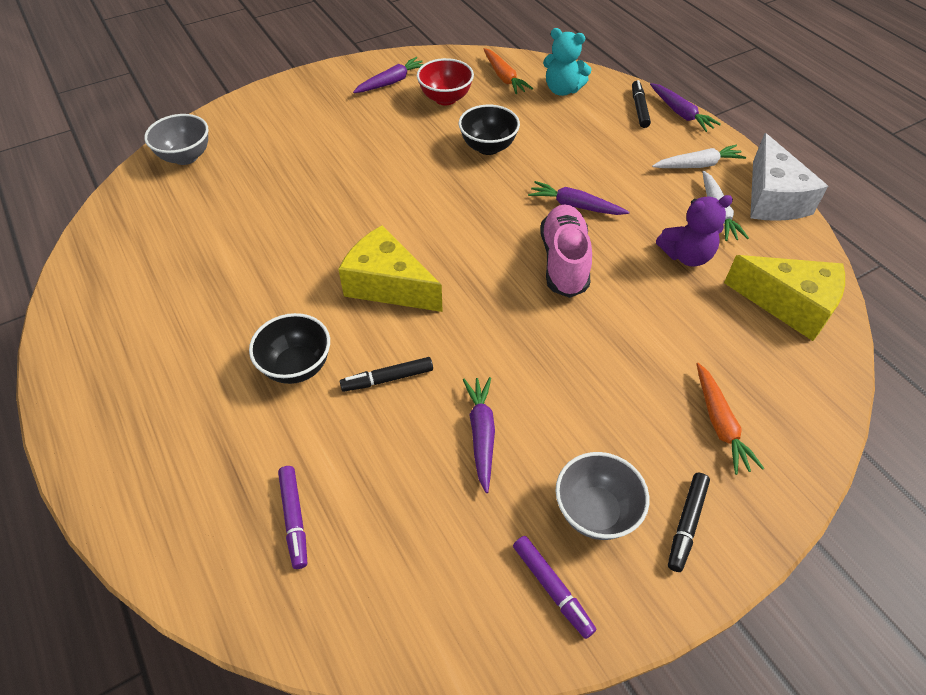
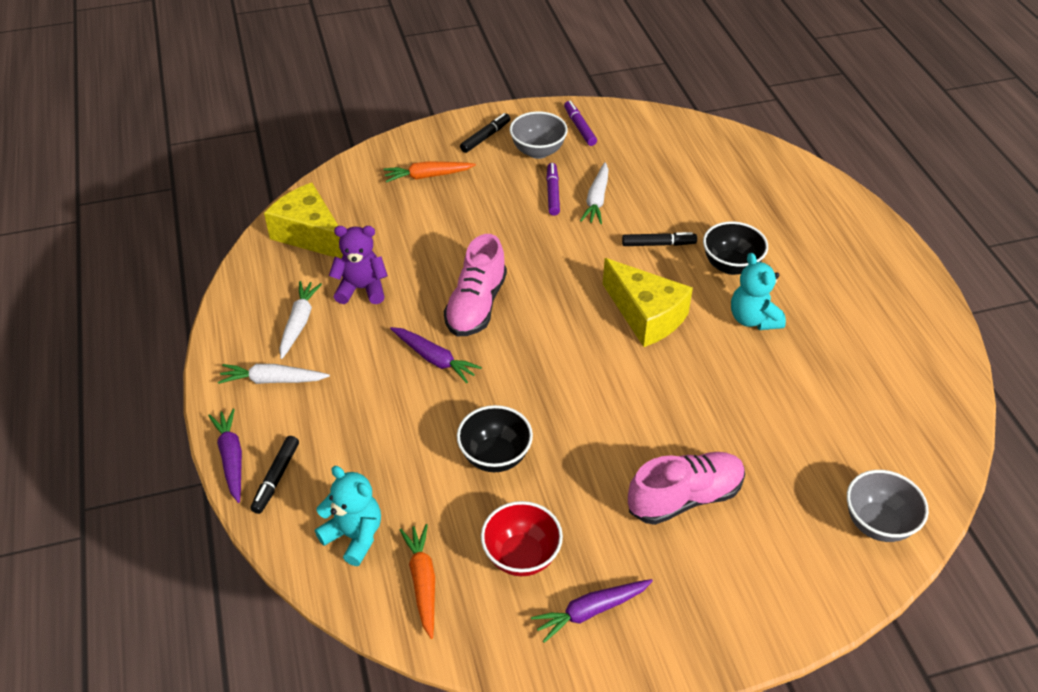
camera: 165 degrees left, 5 degrees down
purple marker [278,466,307,569] -> purple marker moved to [546,163,560,216]
purple carrot [463,377,495,493] -> white carrot [580,162,608,224]
orange carrot [697,363,764,475] -> orange carrot turned 105 degrees counterclockwise [383,161,476,183]
white cheese [750,133,828,221] -> none
none -> pink shoe [628,452,745,525]
none -> turquoise teddy bear [731,253,786,330]

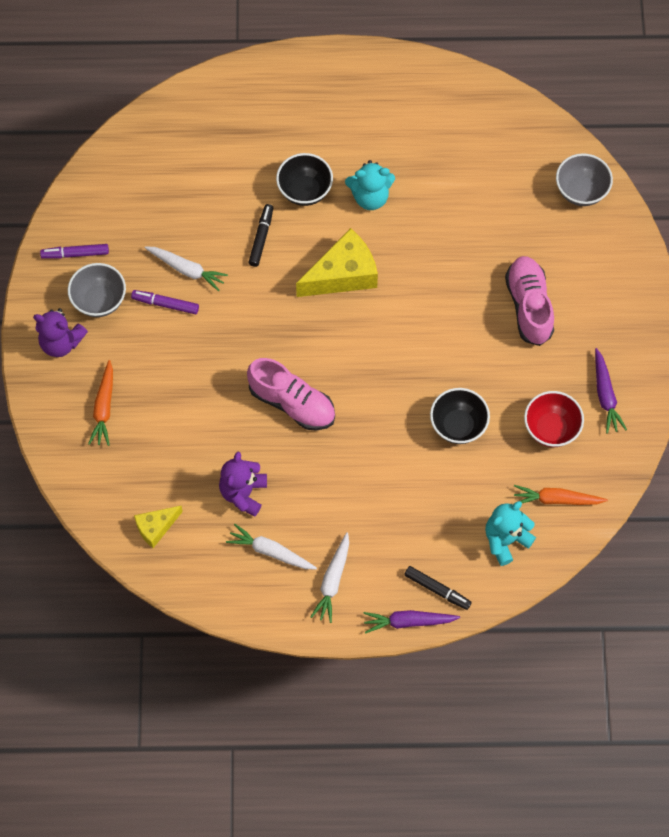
camera: 75 degrees left, 20 degrees up
yellow cheese [264,183,343,259] -> yellow cheese [134,506,183,548], size x0.56
purple carrot [390,327,482,383] -> none
black marker [460,113,511,153] -> purple teddy bear [33,308,88,357]

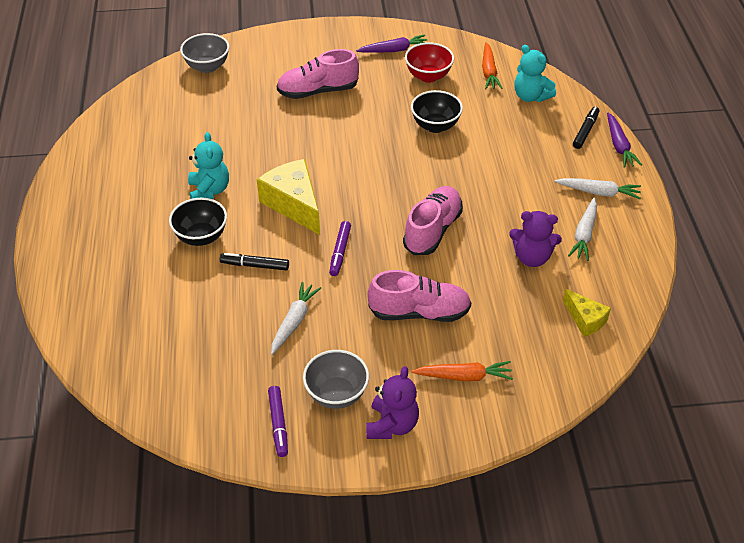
camera: 95 degrees left, 20 degrees down
purple marker [131,290,199,314] -> purple marker moved to [329,221,351,276]
none -> pink shoe [368,270,471,322]

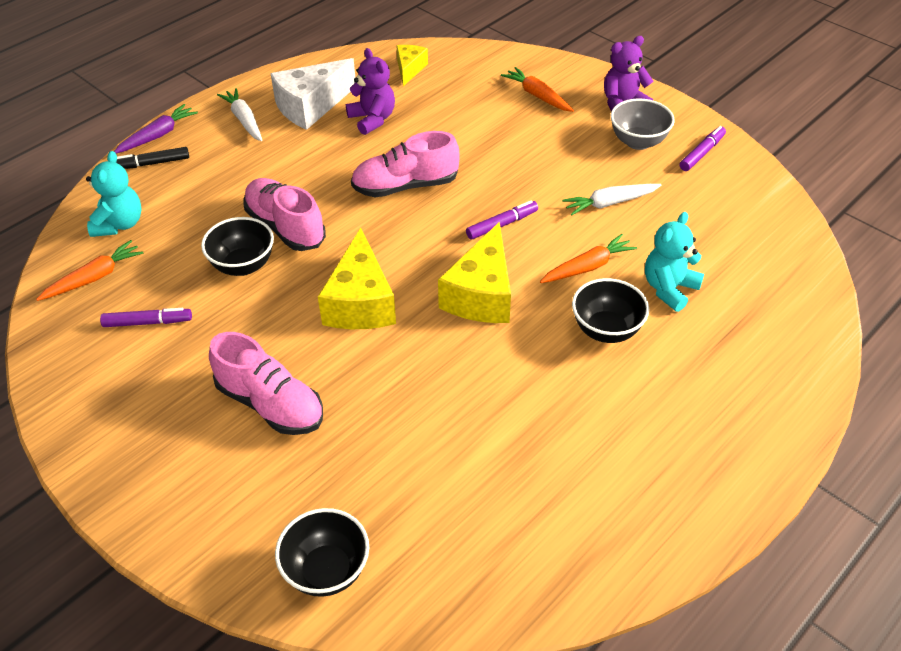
camera: 130 degrees left, 0 degrees up
grey bowl [180,33,229,73] -> black bowl [275,508,369,597]
turquoise teddy bear [188,132,229,199] -> turquoise teddy bear moved to [645,212,704,312]
black marker [220,253,289,271] -> orange carrot [540,234,637,283]
purple carrot [356,35,427,53] -> none
pink shoe [368,270,471,322] -> pink shoe moved to [244,178,326,251]
red bowl [405,42,454,83] -> purple marker [100,308,192,327]
white carrot [568,197,597,261] -> white cheese [270,58,356,130]
none -> yellow cheese [318,228,396,329]

